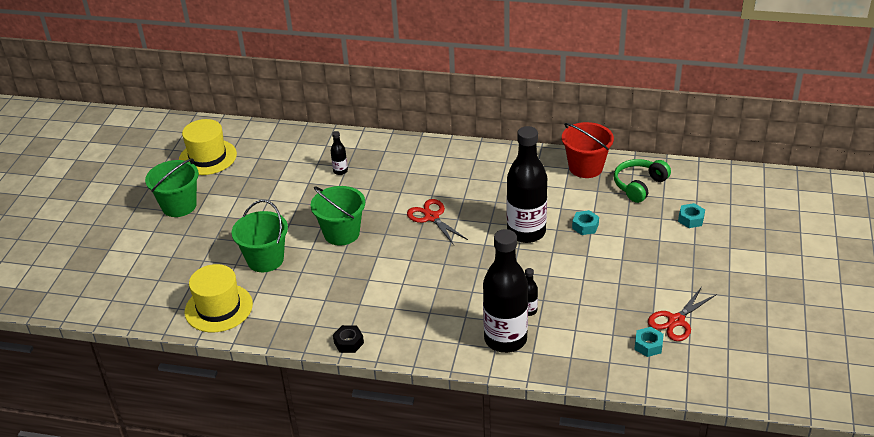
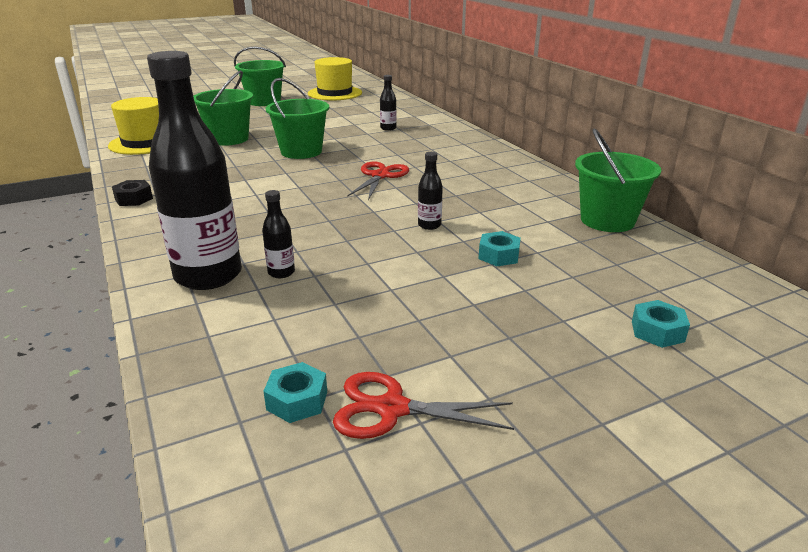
camera: 50 degrees right, 10 degrees down
black bottle [507,126,547,243] -> black bottle [418,152,443,230], size x0.41
red bucket [562,122,614,178] -> green bucket [575,129,661,232]
green headphones [614,159,671,203] -> none

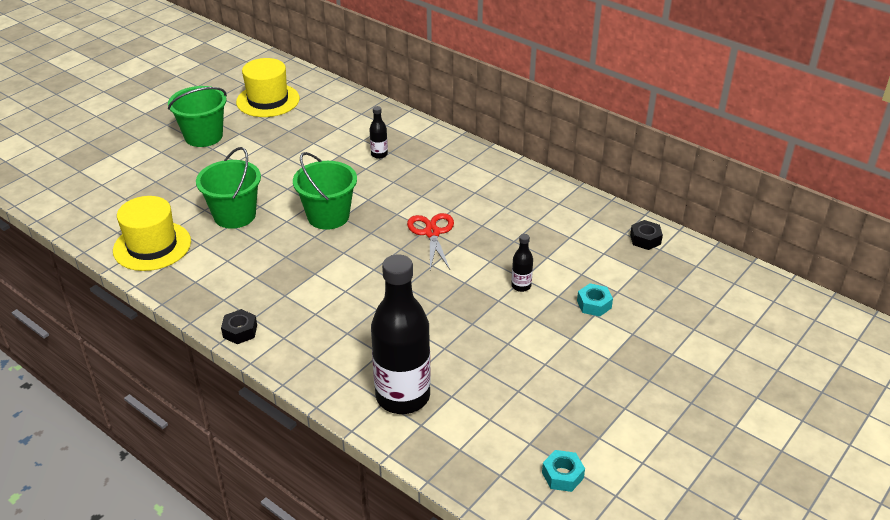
camera: 25 degrees left, 10 degrees up
black bottle [262,190,295,278] -> none
red scissors [333,372,514,439] -> none
green bucket [575,129,661,232] -> black nut [630,220,663,250]
turquoise nut [632,300,690,348] -> none

